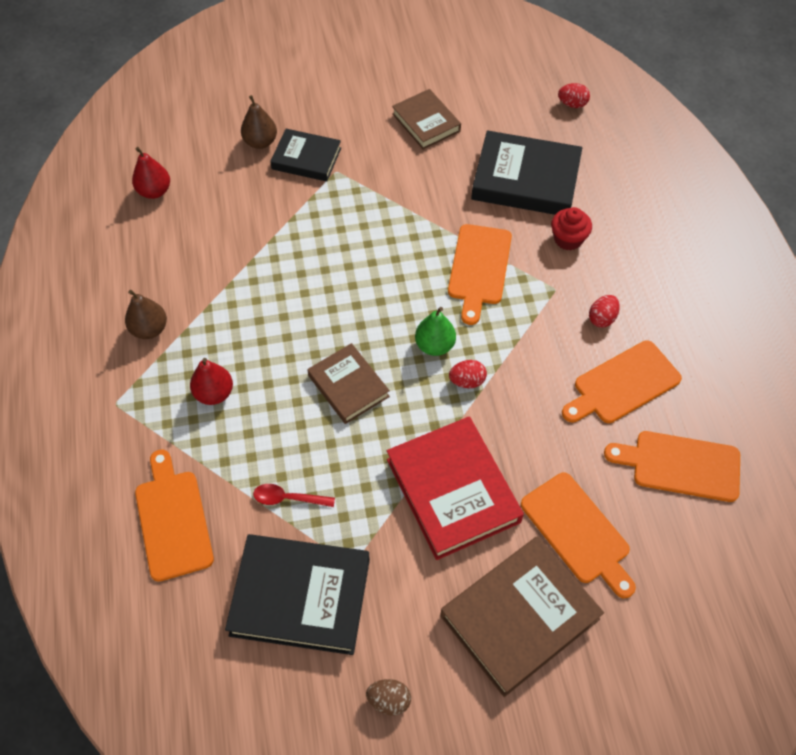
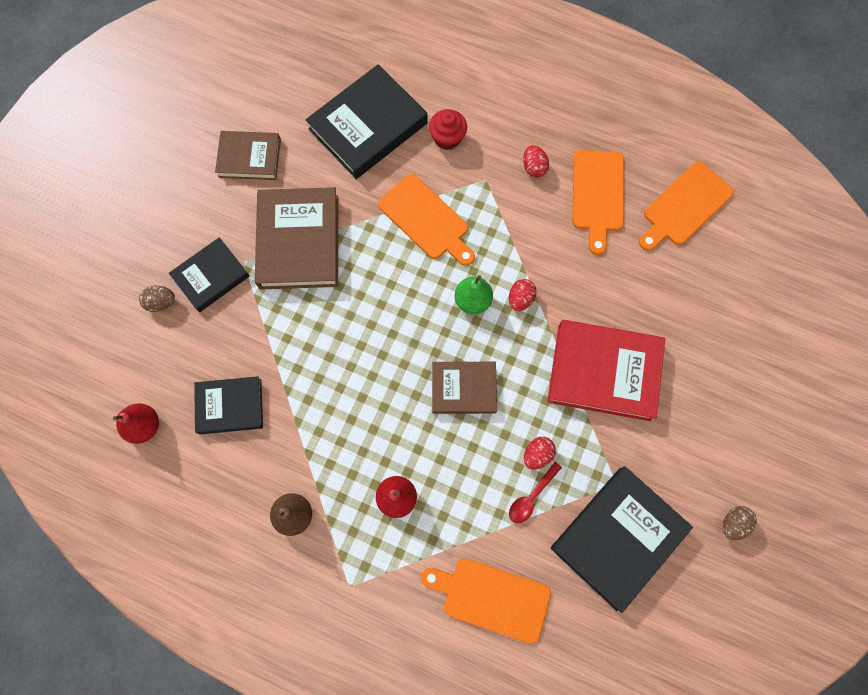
camera: 55 degrees left, 15 degrees up
brown pear [241,95,277,149] -> brown egg [139,286,175,312]
brown book [440,536,604,697] -> brown book moved to [255,187,338,289]
orange cutting board [521,473,636,598] -> none
red egg [558,83,590,108] -> red egg moved to [524,437,556,470]
none -> black book [194,376,263,434]

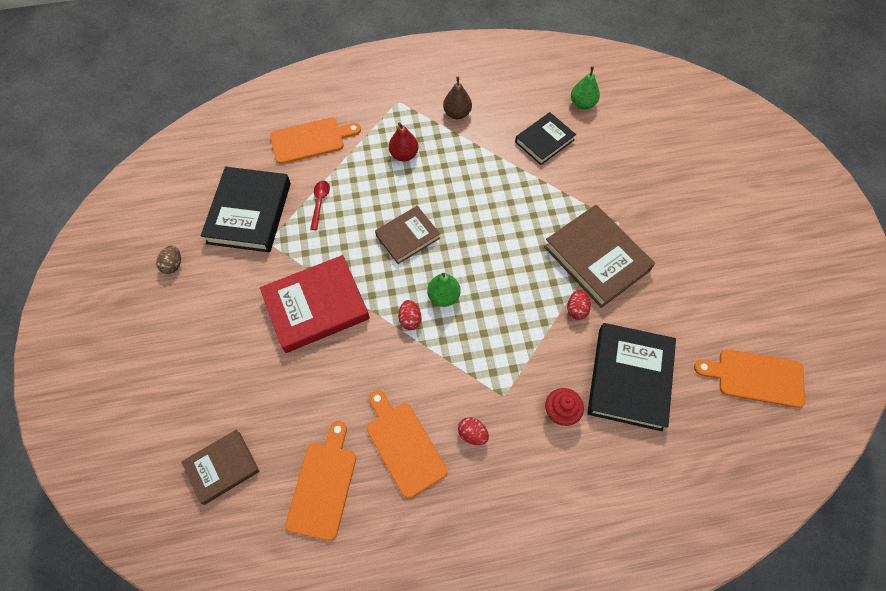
camera: 145 degrees right, 10 degrees down
red pear [113,403,159,444] -> green pear [571,66,600,110]
brown egg [139,286,175,312] -> none
black book [169,237,249,312] -> none
brown book [215,131,281,180] -> brown book moved to [181,430,259,505]
orange cutting board [378,174,475,266] -> orange cutting board moved to [694,349,805,408]
red egg [524,437,556,470] -> red egg moved to [567,290,591,320]

